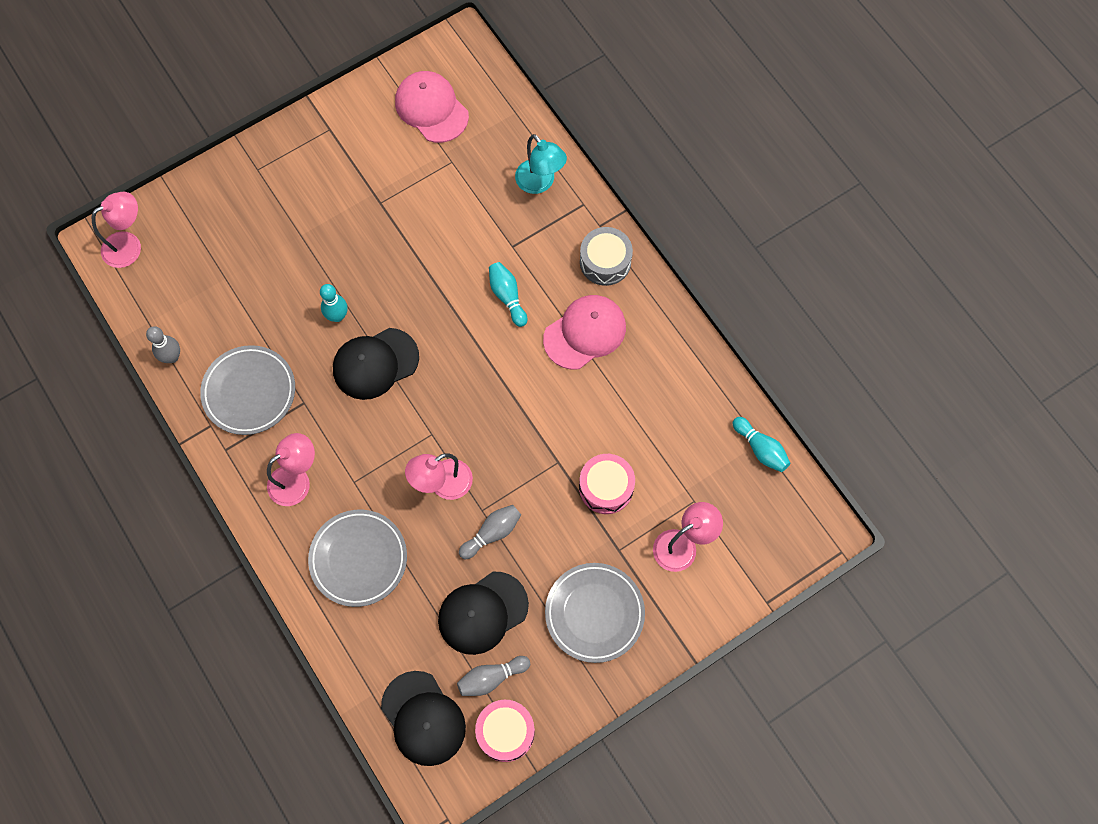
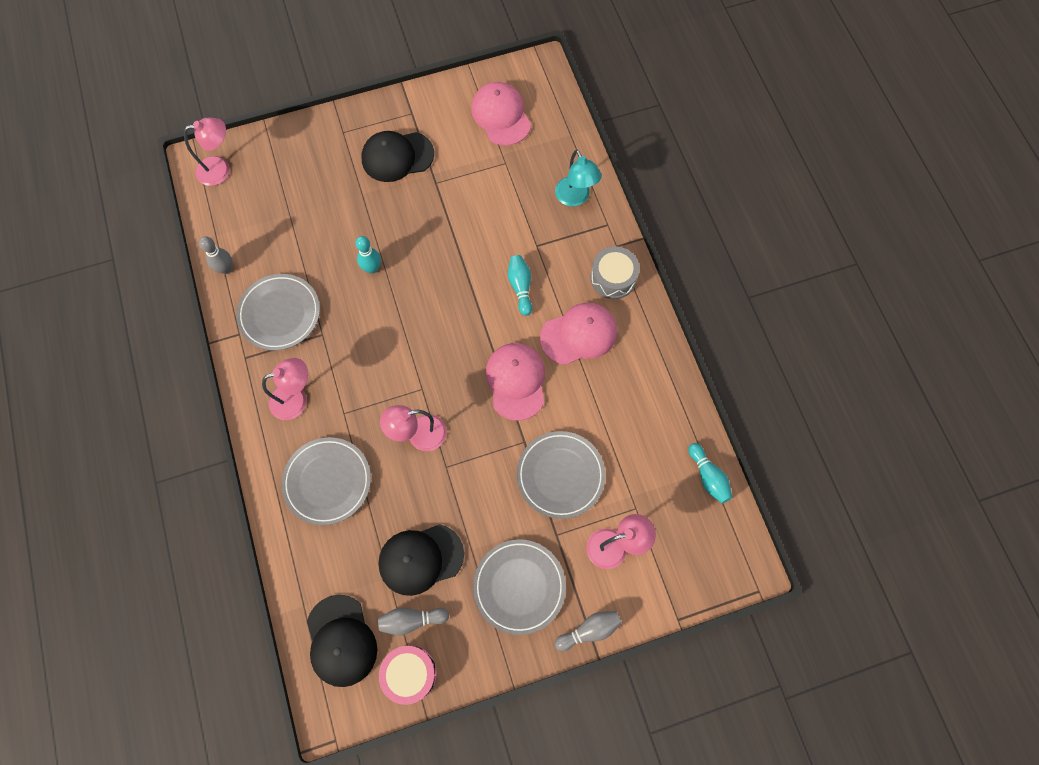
camera: 15 degrees right, 0 degrees up
black cap [333,328,419,400] -> black cap moved to [361,131,434,182]
grey bowling pin [459,505,521,559] -> grey bowling pin moved to [554,611,622,651]
pink drum [579,454,635,514] -> grey plate [517,431,605,519]
none -> pink cap [486,343,545,421]

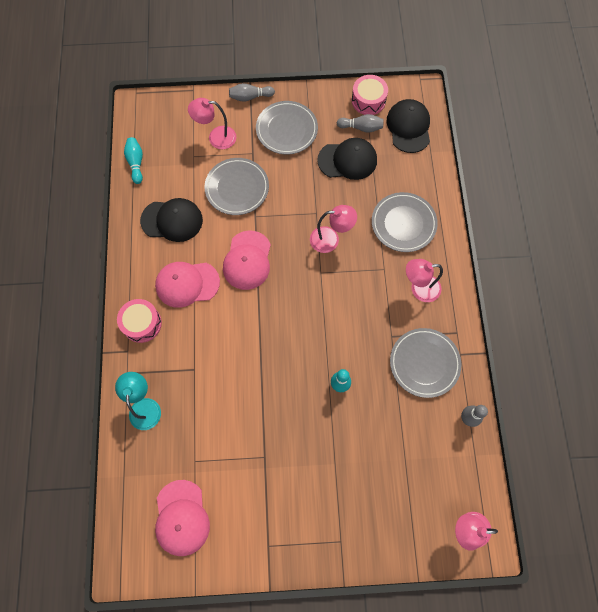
camera: 165 degrees left, 0 degrees up
black cap [361,131,434,182] -> black cap moved to [140,198,203,242]
turquoise bowling pin [508,255,532,316] -> none
grey drum [590,246,640,299] -> pink drum [117,299,162,343]

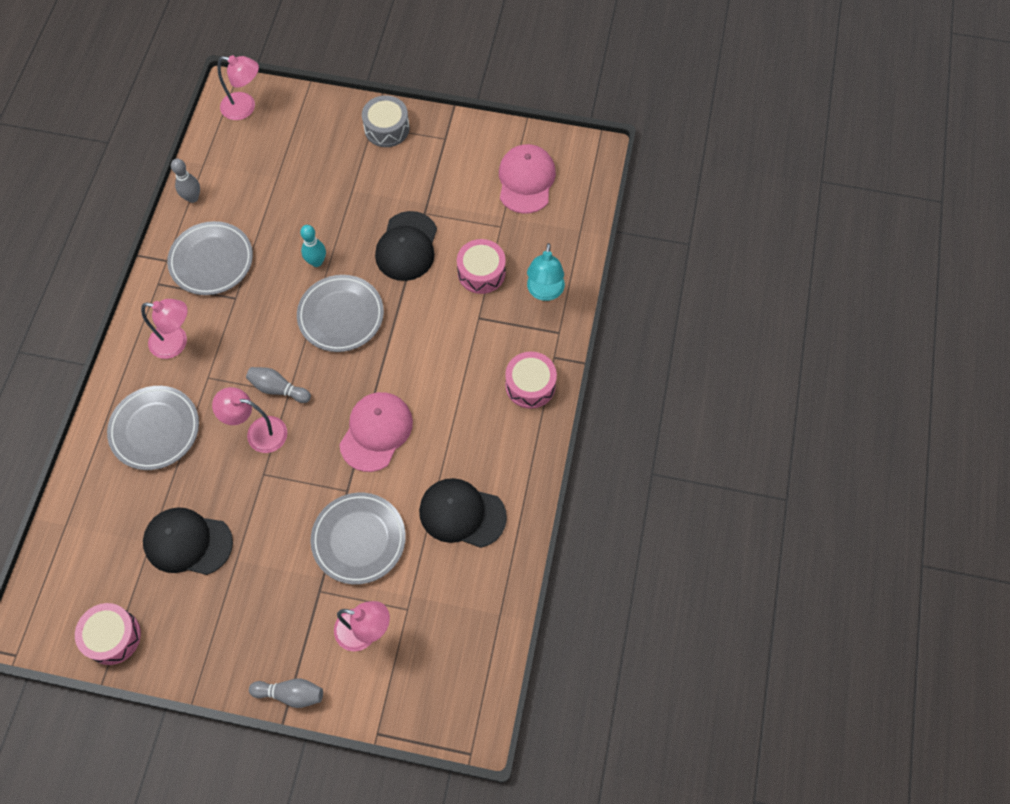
camera: 165 degrees left, 5 degrees down
turquoise bowling pin [124,137,143,184] -> none
pink cap [155,262,220,308] -> none
grey plate [256,101,318,155] -> grey plate moved to [297,275,384,352]
grey bowling pin [337,114,384,133] -> grey bowling pin moved to [246,367,311,403]
black cap [387,99,430,153] -> black cap moved to [375,211,437,281]
none -> grey drum [362,95,410,147]
none -> pink drum [457,239,506,294]

